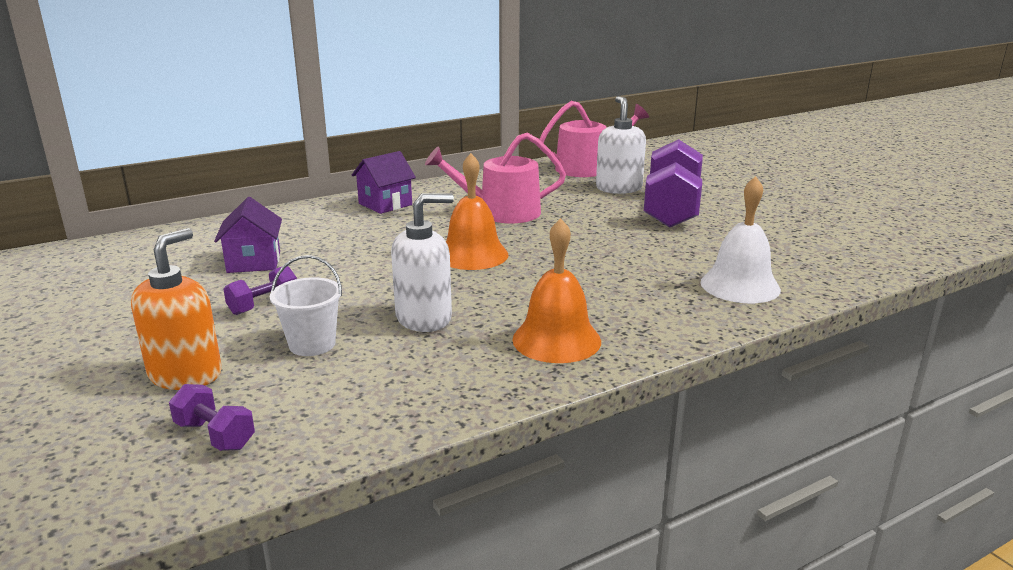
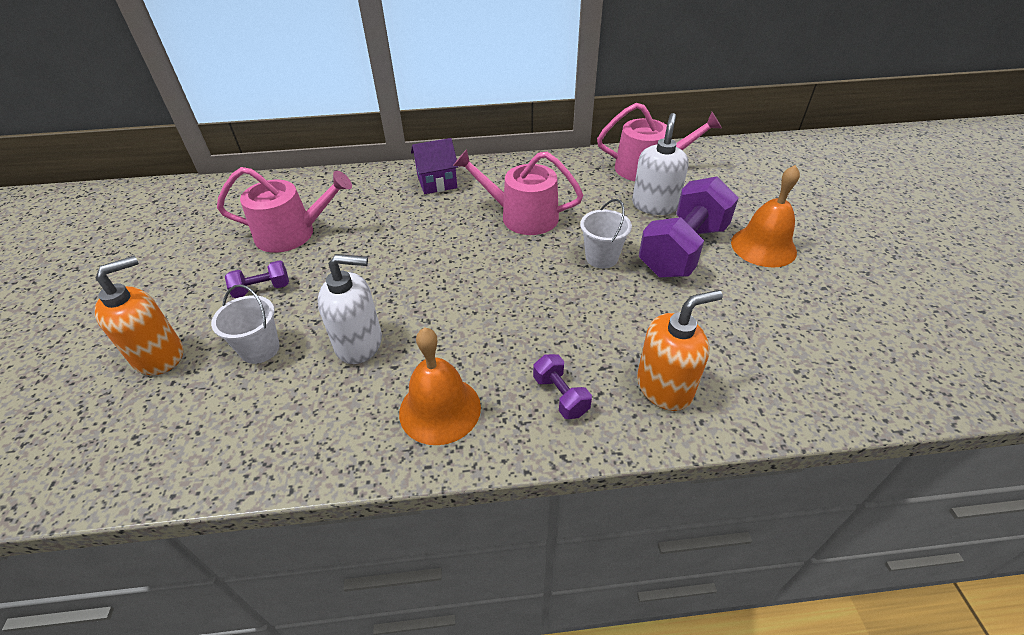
camera: 25 degrees right, 20 degrees up
purple dumbbell [169,384,255,451] -> purple dumbbell moved to [533,354,592,419]
purple house [214,197,282,273] -> pink watering can [217,167,352,253]
orange bell [446,153,509,270] -> orange bell moved to [731,165,800,267]
white bell [701,176,781,304] -> orange soap dispenser [637,290,723,411]
none -> white bucket [580,199,632,268]

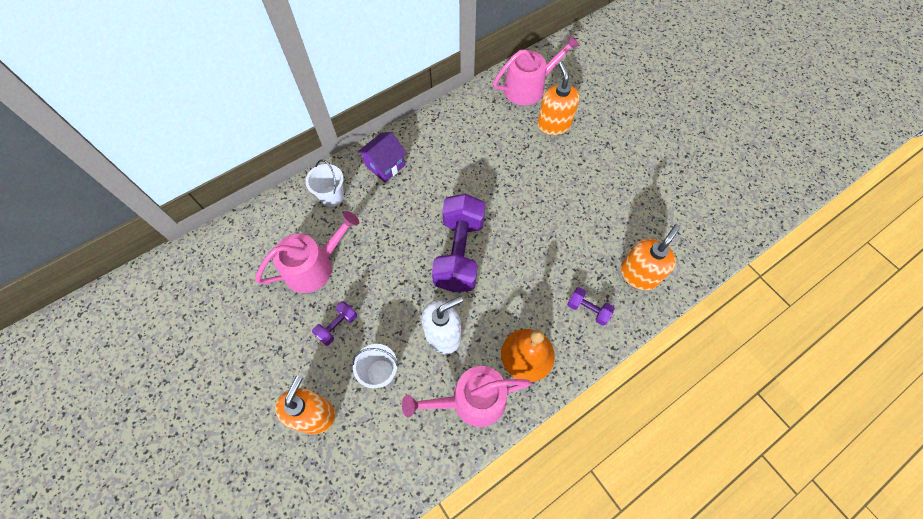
camera: 30 degrees left, 20 degrees up
pink watering can [453,149,583,235] -> pink watering can moved to [402,366,531,427]
white bucket [580,199,632,268] -> white bucket moved to [306,160,344,207]
white soap dispenser [632,113,689,215] -> orange soap dispenser [538,61,580,135]
purple dumbbell [639,177,738,278] -> purple dumbbell moved to [432,194,486,292]
orange bell [731,165,800,267] -> none

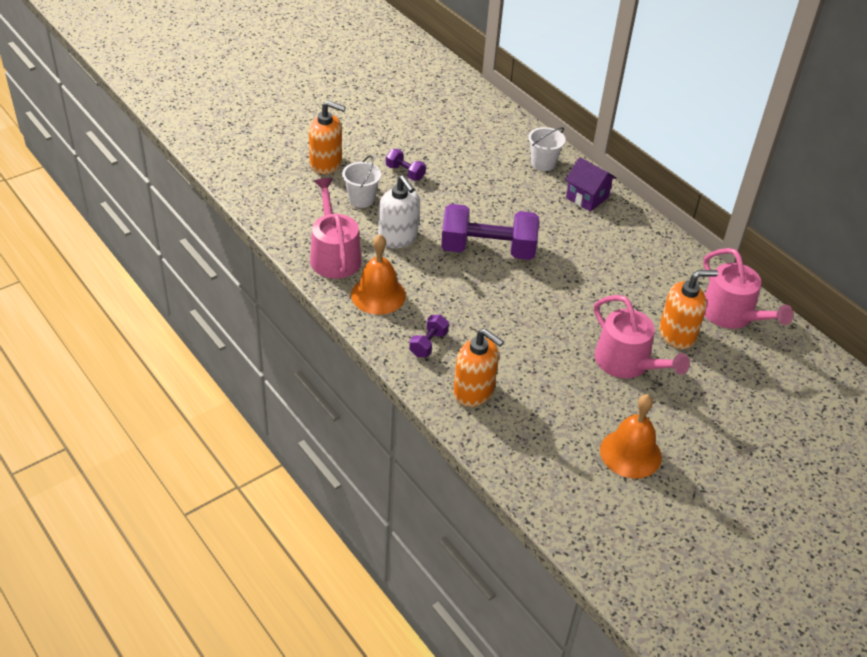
camera: 85 degrees right, 20 degrees down
pink watering can [255,211,359,293] -> pink watering can moved to [594,295,690,378]
none -> orange bell [600,394,662,479]

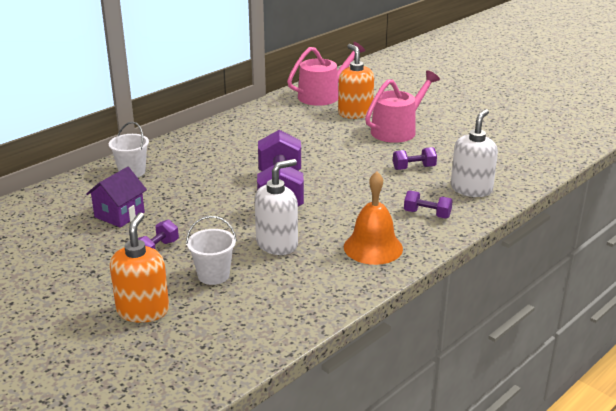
camera: 95 degrees left, 15 degrees down
pink watering can [310,178,362,279] -> none
orange soap dispenser [453,328,504,407] -> white soap dispenser [451,109,498,197]
purple house [565,157,617,212] -> purple house moved to [86,167,147,228]
orange bell [600,394,662,479] -> none
none -> purple dumbbell [393,147,437,170]

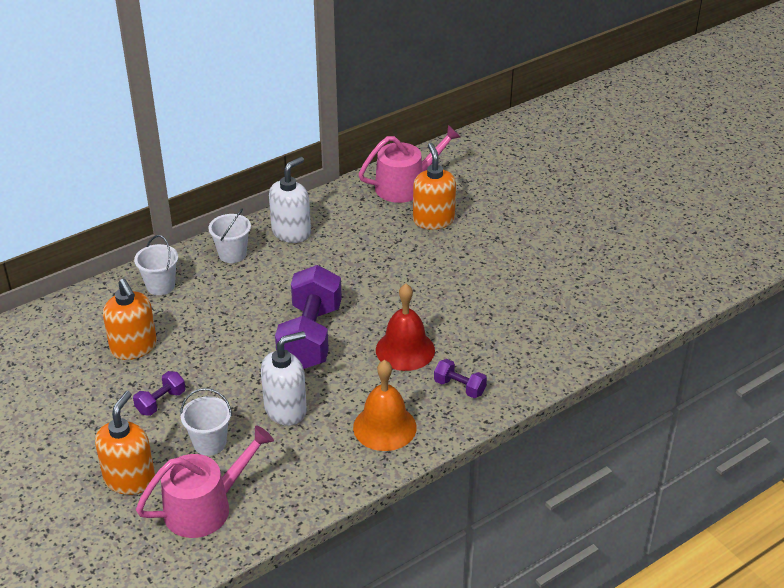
camera: 10 degrees right, 10 degrees up
purple house [86,167,147,228] -> orange soap dispenser [103,279,157,360]
pink watering can [365,70,440,143] -> pink watering can moved to [136,425,274,538]
purple dumbbell [393,147,437,170] -> none
white soap dispenser [451,109,498,197] -> white soap dispenser moved to [269,157,311,243]
none -> white bucket [208,209,251,263]
none -> red bell [376,284,435,371]

